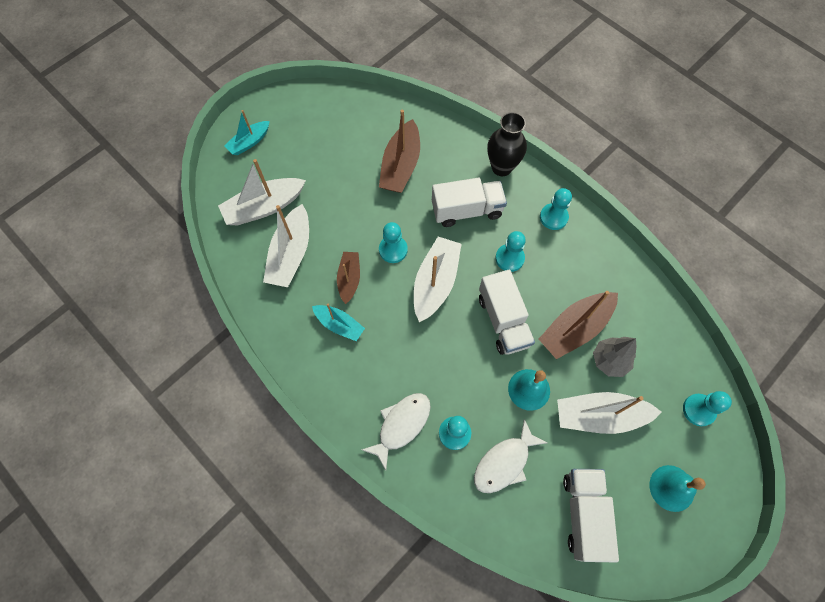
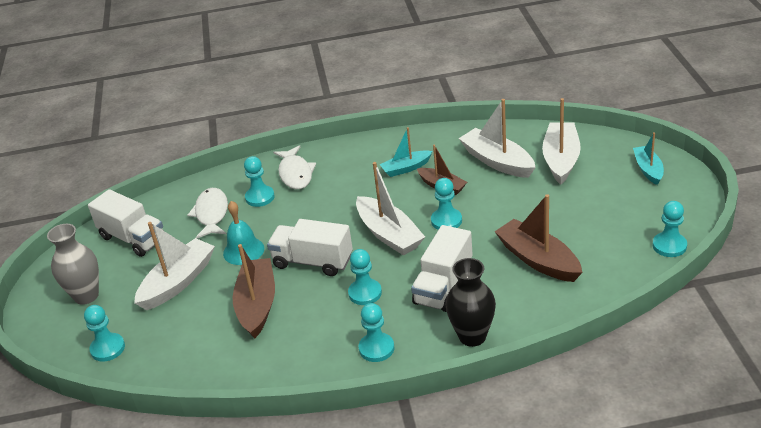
camera: 130 degrees right, 30 degrees down
grey tree [593,337,636,377] -> none
turquoise bell [650,465,706,512] -> grey vase [47,224,99,305]
none -> turquoise pawn [653,201,687,257]

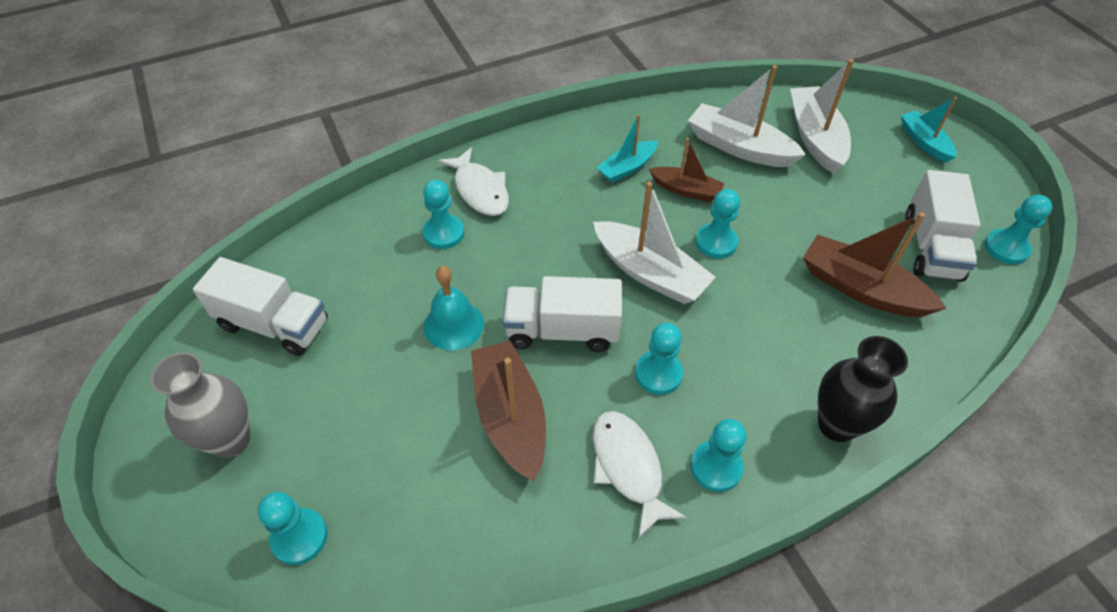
camera: 20 degrees left, 15 degrees up
white boat [134,222,215,310] -> none
white fish [187,188,228,239] -> white fish moved to [593,411,687,539]
white truck [411,225,473,312] -> white truck moved to [905,170,980,282]

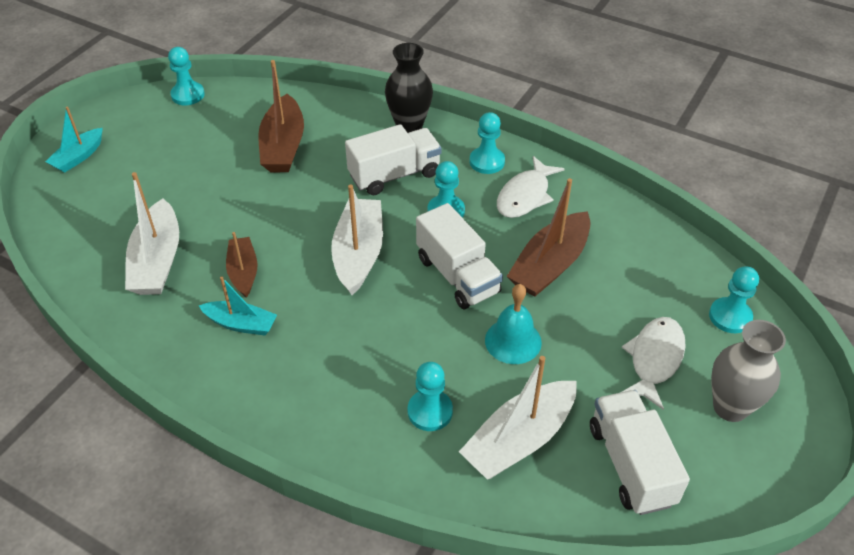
camera: 125 degrees left, 5 degrees down
white fish [438,147,509,216] -> white fish moved to [620,317,686,410]
turquoise pawn [696,189,740,259] -> none
white boat [790,59,854,173] -> white boat moved to [459,356,577,479]
white truck [905,170,980,282] -> white truck moved to [345,124,442,195]

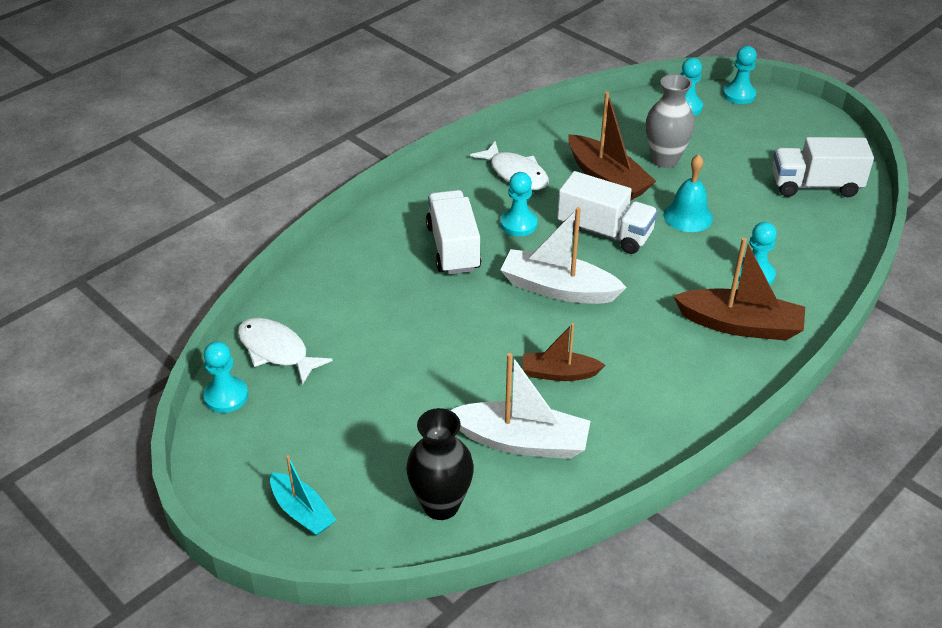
camera: 75 degrees left, 5 degrees down
turquoise boat [199,276,277,335] -> none
brown boat [258,60,304,172] -> brown boat moved to [673,238,805,341]
black vase [385,43,433,133] -> black vase moved to [406,408,474,520]
white truck [416,203,503,310] -> white truck turned 45 degrees clockwise [557,171,658,254]
white boat [459,356,577,479] -> none
turquoise pawn [470,112,505,174] -> turquoise pawn moved to [723,46,757,104]
white fish [620,317,686,410] -> white fish moved to [238,318,333,385]
grey vase [711,320,786,422] -> grey vase moved to [646,74,695,168]

